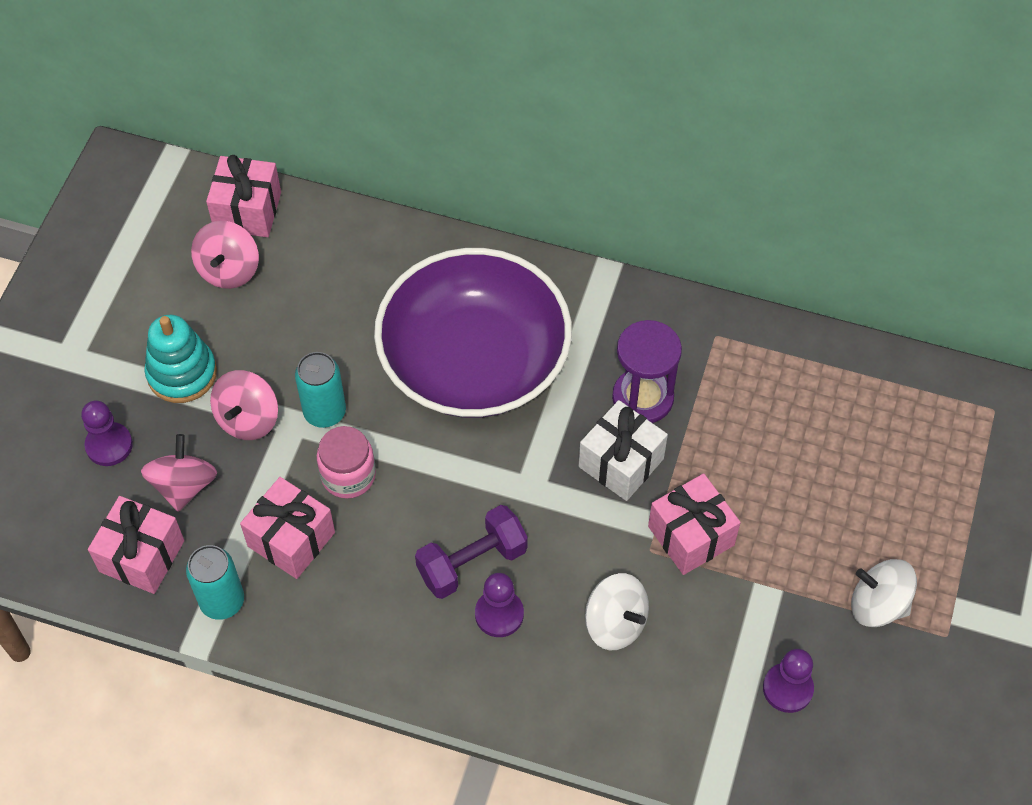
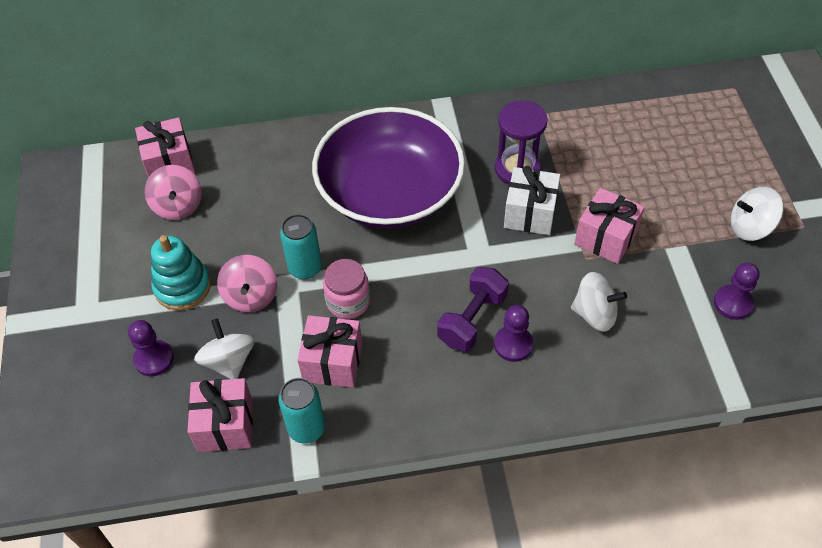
camera: 25 degrees left, 5 degrees down
pink spinning top [141,434,217,512] -> white spinning top [194,319,255,379]

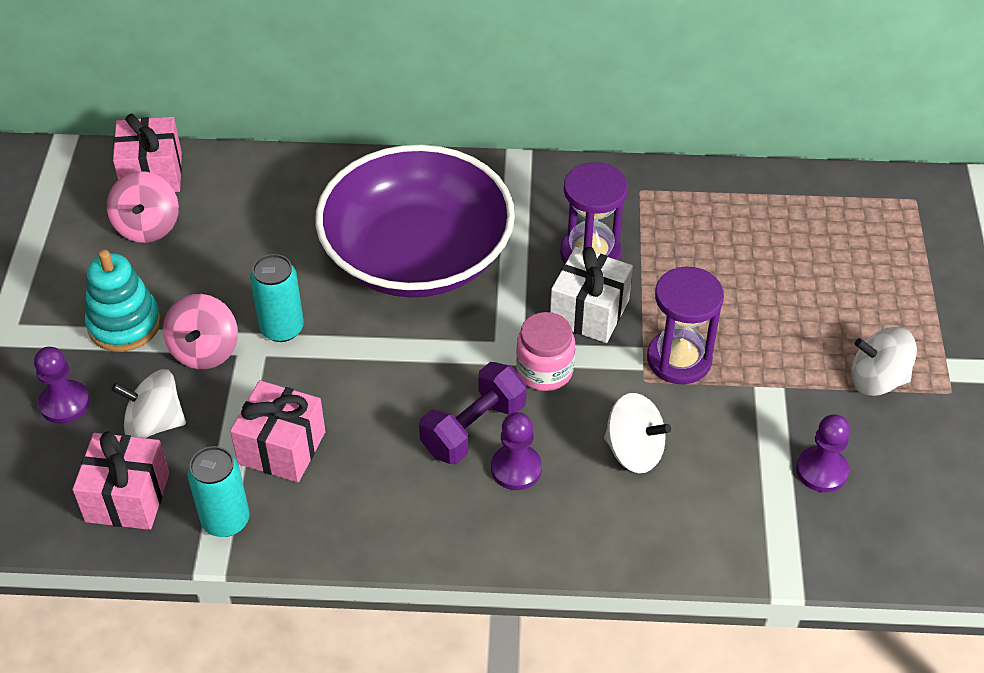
camera: 10 degrees right, 5 degrees down
white spinning top [194,319,255,379] -> white spinning top turned 75 degrees counterclockwise [111,369,186,438]
pink jar [323,259,370,319] -> pink jar moved to [516,312,575,391]
pink gift [574,188,645,264] -> purple hourglass [647,267,724,384]

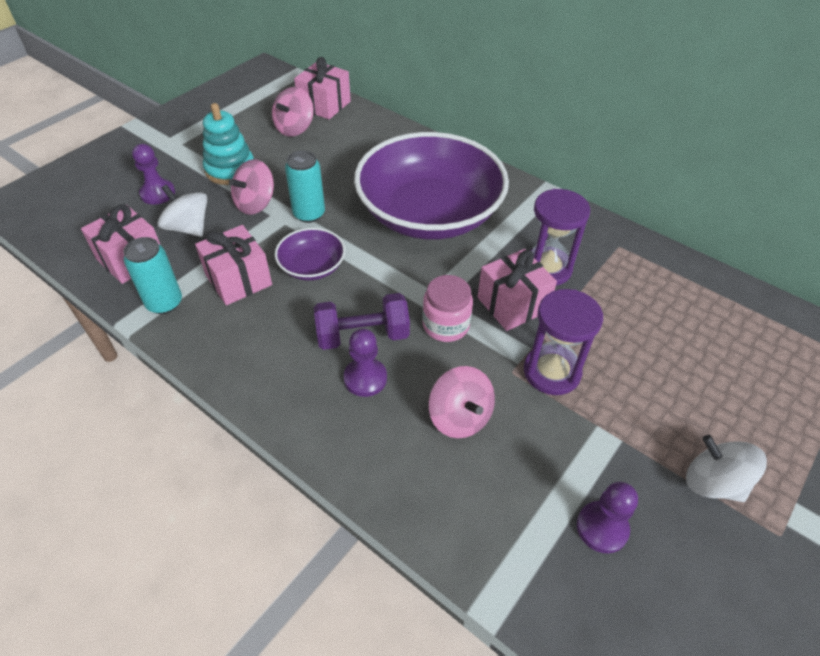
camera: 35 degrees right, 0 degrees up
white gift [550,247,633,343] -> pink gift [477,249,557,331]
white spinning top [604,393,671,473] -> pink spinning top [429,366,495,438]
none -> purple bowl [275,228,345,281]

